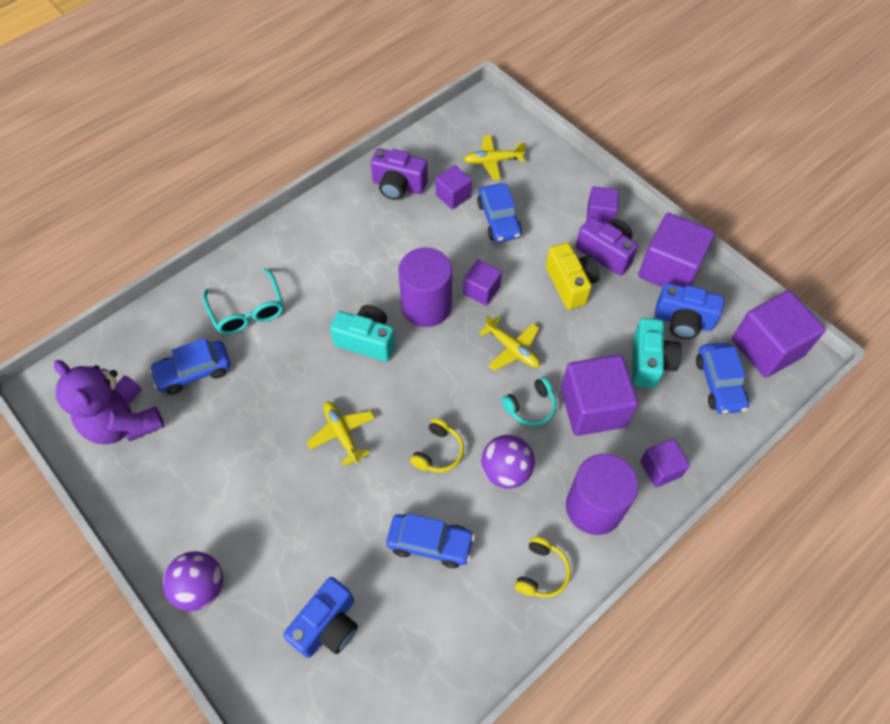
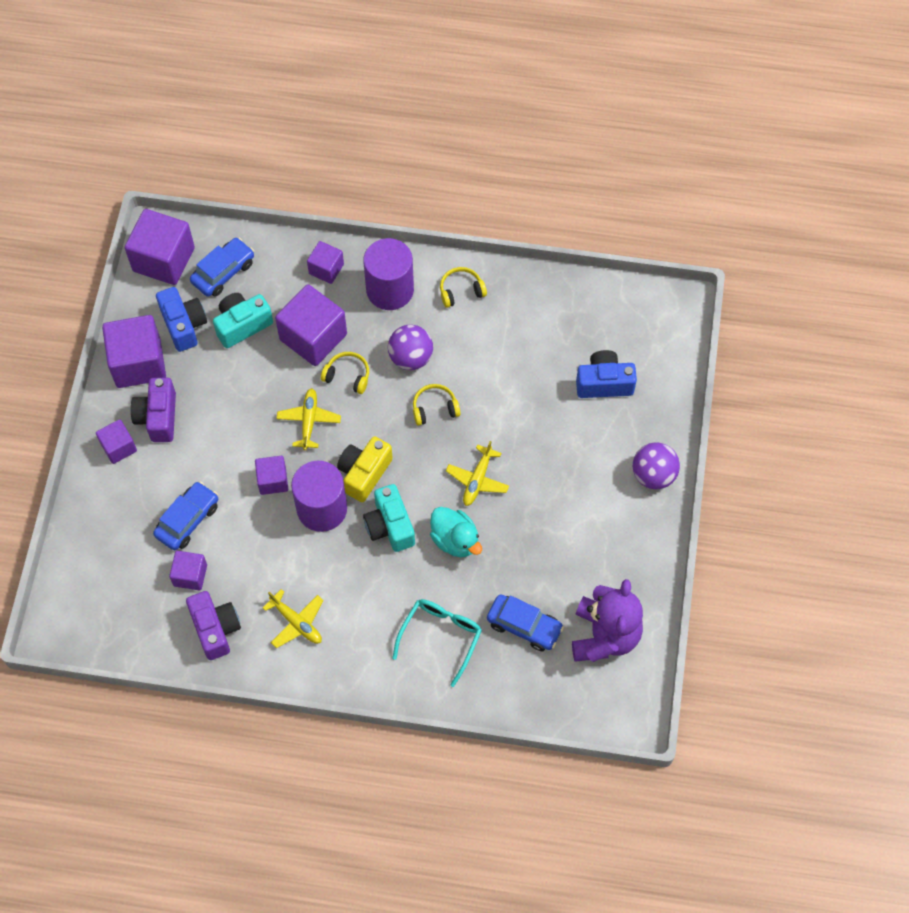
camera: 130 degrees left, 5 degrees up
blue car [386,513,475,568] -> none
yellow plane [463,135,526,180] -> yellow plane moved to [263,589,324,648]
turquoise headphones [502,377,556,426] -> yellow headphones [321,352,369,394]
yellow camera [546,242,600,310] -> yellow camera moved to [337,436,393,502]
none -> turquoise duck [430,507,482,557]

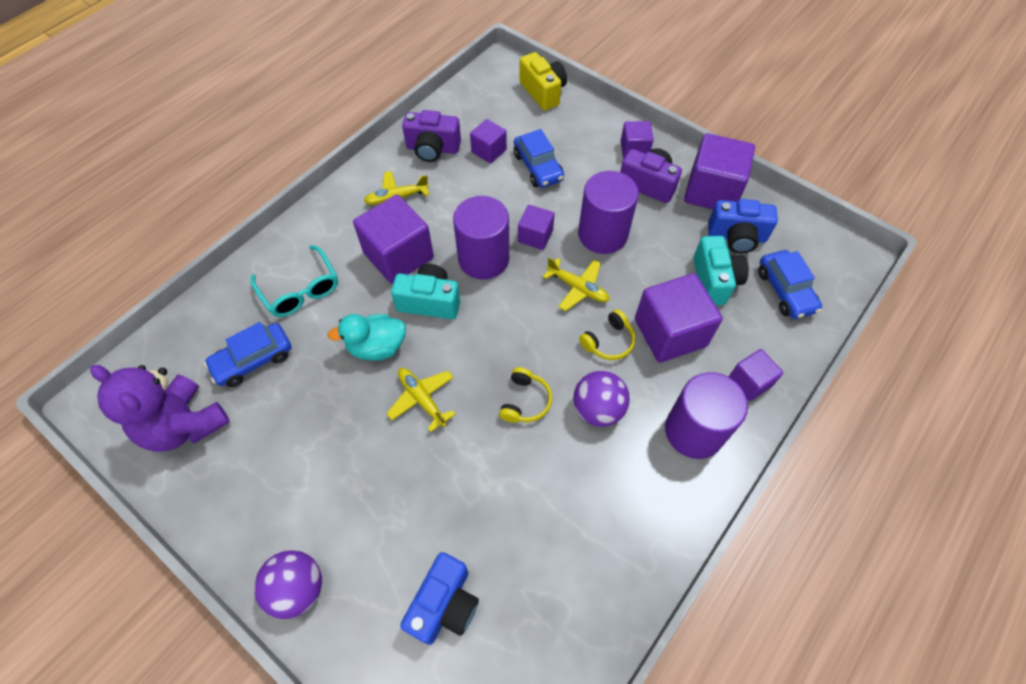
camera: 120 degrees right, 5 degrees down
purple cube [125,209,195,285] -> purple cube moved to [353,195,434,284]
yellow camera [337,436,393,502] -> yellow camera moved to [519,52,567,111]
yellow headphones [440,267,487,308] -> none
none -> purple cylinder [578,171,639,254]

